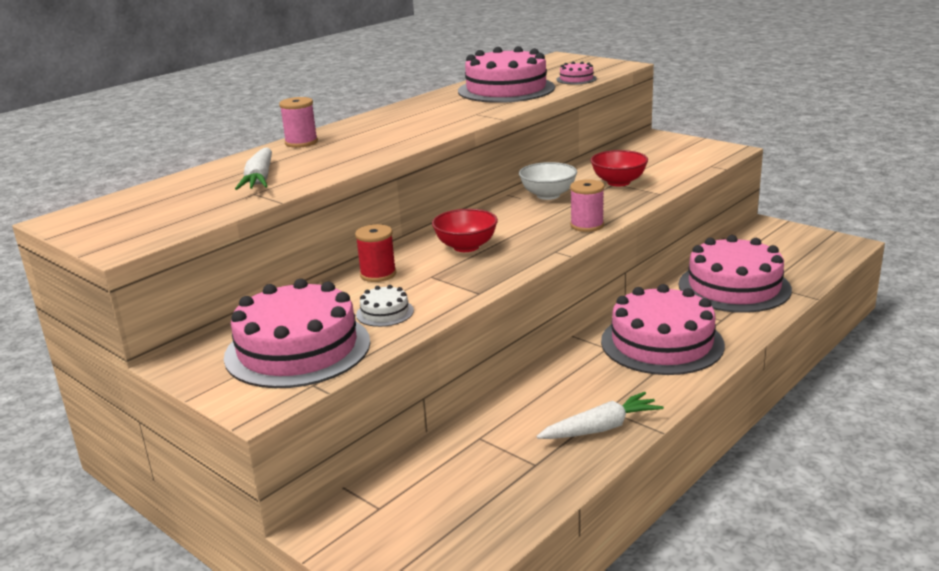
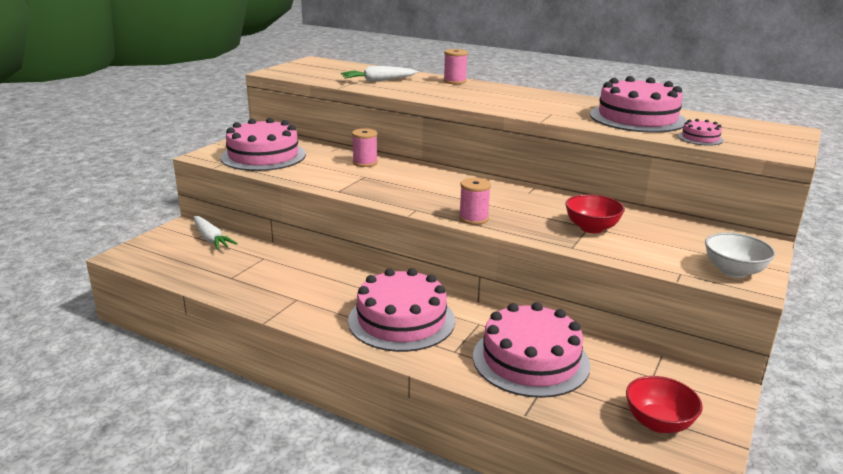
camera: 75 degrees right, 0 degrees up
red spool [355,224,396,282] -> pink spool [352,128,378,167]
white cake [356,285,414,327] -> none
red bowl [432,209,498,252] -> red bowl moved to [626,376,703,433]
white bowl [519,162,577,200] -> white bowl moved to [705,233,775,278]
white carrot [536,392,664,439] -> white carrot moved to [194,216,238,250]

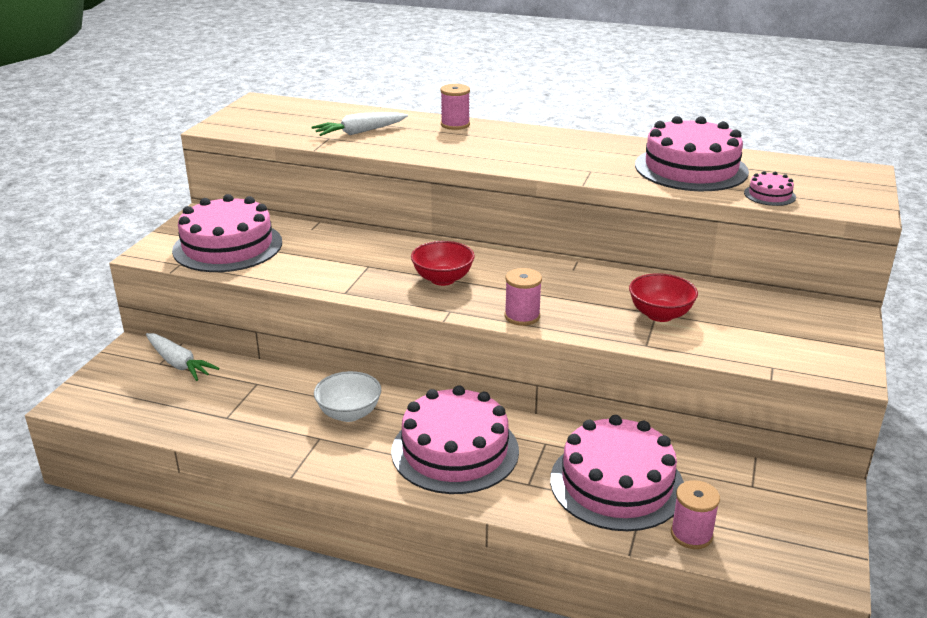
camera: 10 degrees left, 5 degrees up
pink spool [352,128,378,167] -> pink spool moved to [671,480,720,549]
red bowl [626,376,703,433] -> red bowl moved to [411,241,475,286]
white bowl [705,233,775,278] -> white bowl moved to [314,371,381,422]

